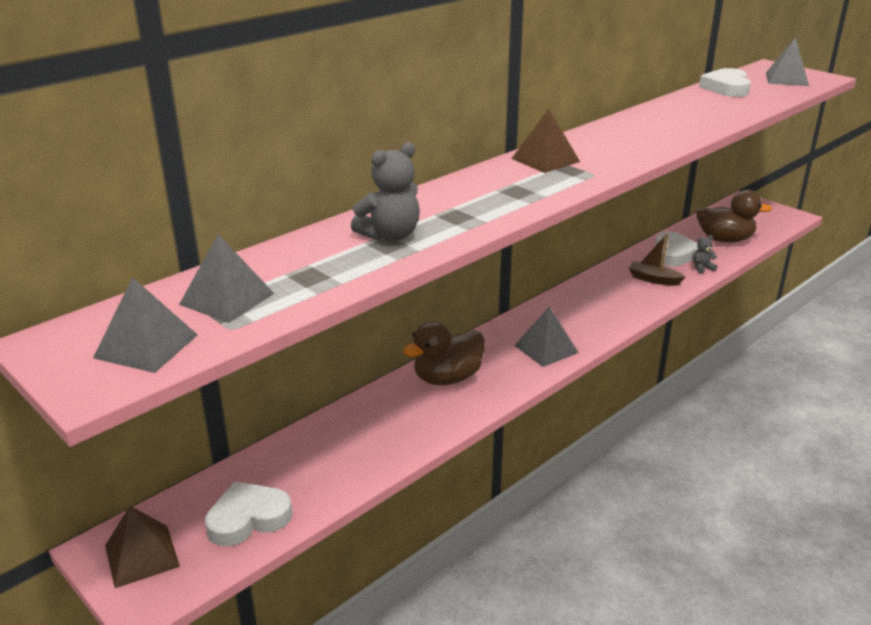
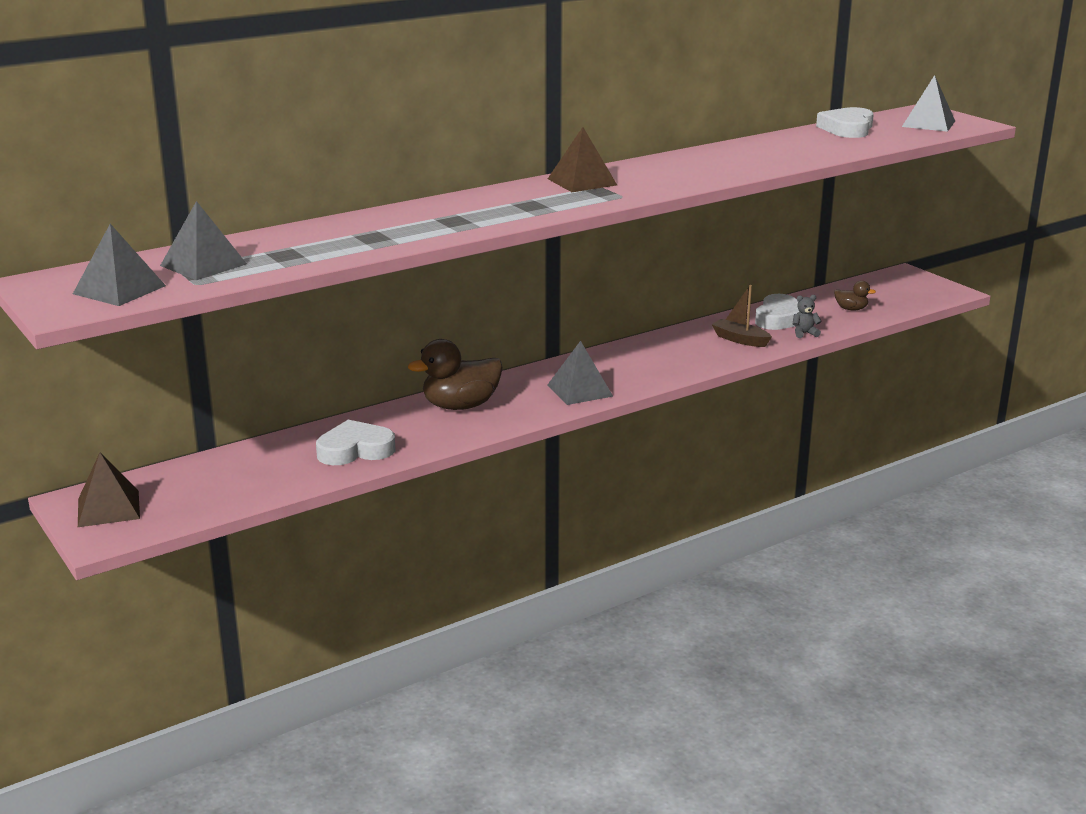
camera: 10 degrees right, 5 degrees down
white heart [205,481,292,547] -> white heart moved to [316,420,396,465]
grey teddy bear [351,142,420,241] -> none
brown duck [696,190,772,243] -> brown duck [834,281,876,310], size x0.49

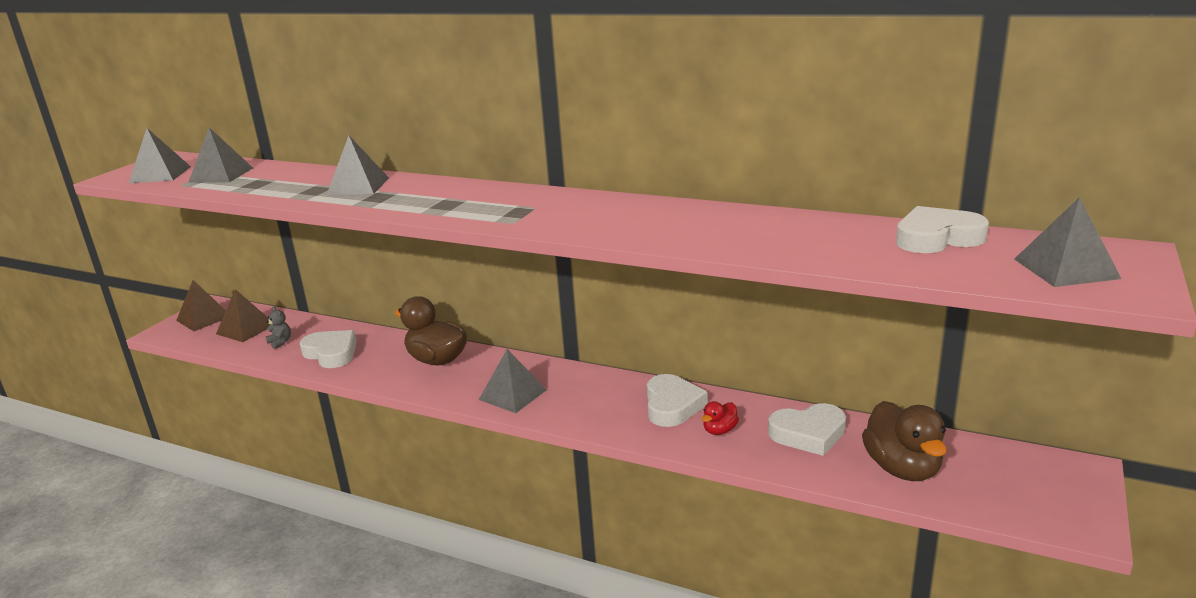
camera: 60 degrees right, 0 degrees up
brown pyramid [548,127,617,192] -> brown pyramid moved to [216,289,270,342]
brown boat [711,285,772,347] -> red duck [702,401,739,435]
grey teddy bear [793,295,822,338] -> grey teddy bear moved to [266,306,291,349]
brown duck [834,281,876,310] -> brown duck [862,401,947,481], size x2.06
none -> grey pyramid [327,136,389,195]
none -> white heart [647,374,708,427]

